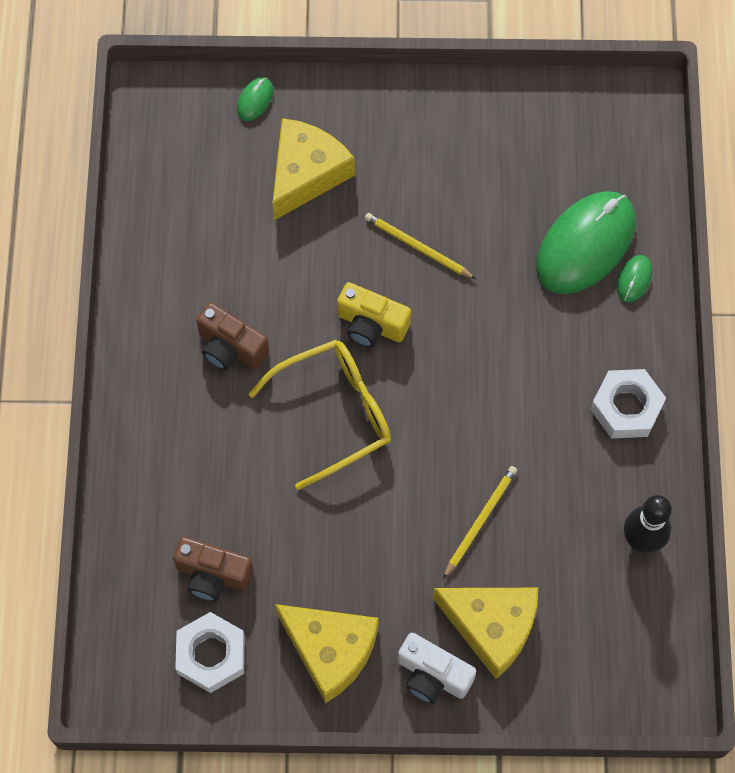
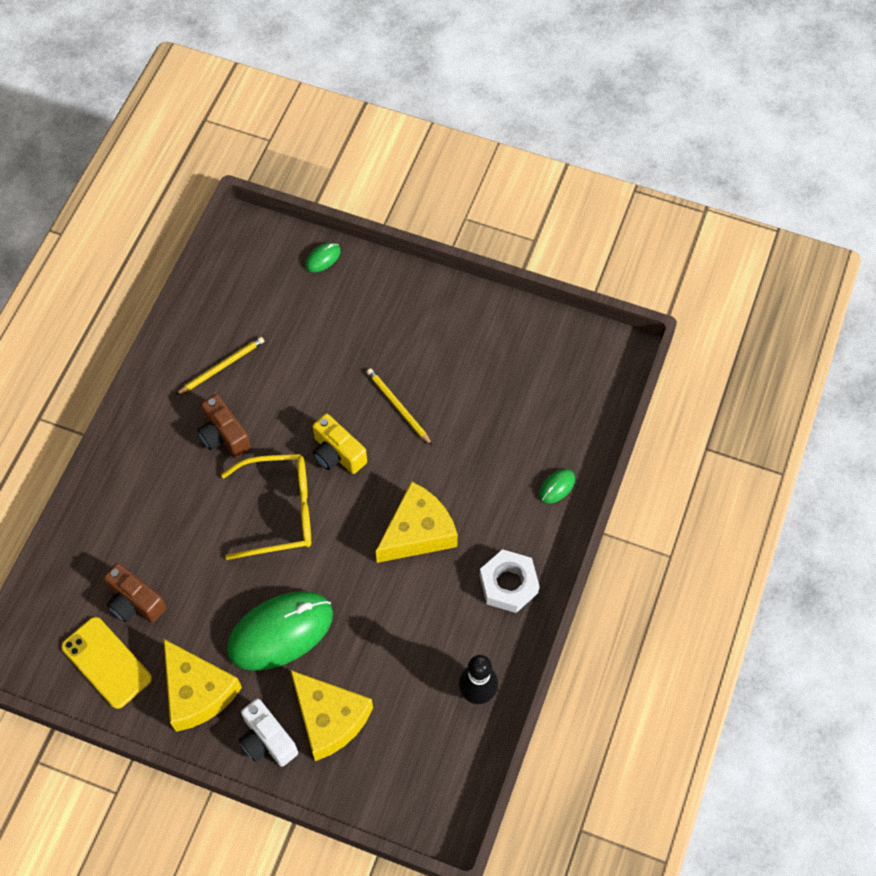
camera: 20 degrees right, 5 degrees down
white nut [175,612,245,693] -> yellow phone [61,617,152,709]
yellow cheese [272,118,355,220] -> yellow cheese moved to [376,481,458,563]
yellow pencil [443,466,517,579] -> yellow pencil moved to [176,337,264,395]
green mouse [536,191,635,294] -> green mouse moved to [227,591,333,671]

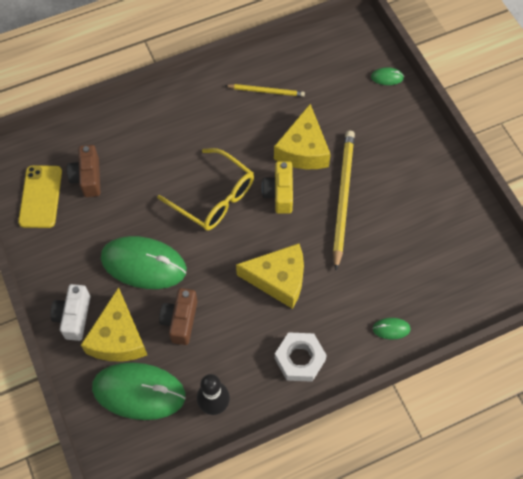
camera: 45 degrees right, 0 degrees up
yellow cheese [164,639,242,732] -> yellow cheese moved to [274,104,331,169]
brown camera [197,394,251,458] -> brown camera moved to [159,288,197,345]
yellow pencil [367,368,432,445] -> yellow pencil [333,130,355,270], size x1.83
none -> green mouse [92,362,186,420]

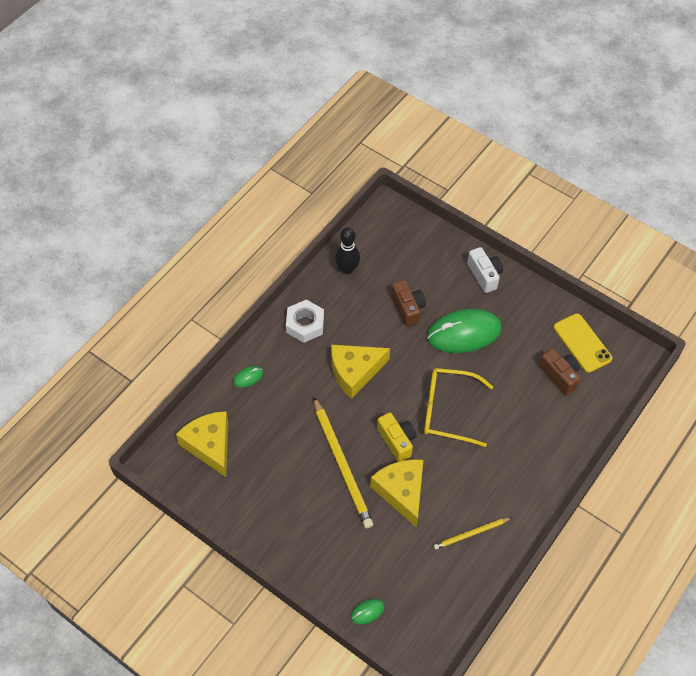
camera: 150 degrees right, 5 degrees down
yellow cheese [81,287,147,362] -> yellow cheese moved to [176,411,228,477]
green mouse [92,362,186,420] -> none

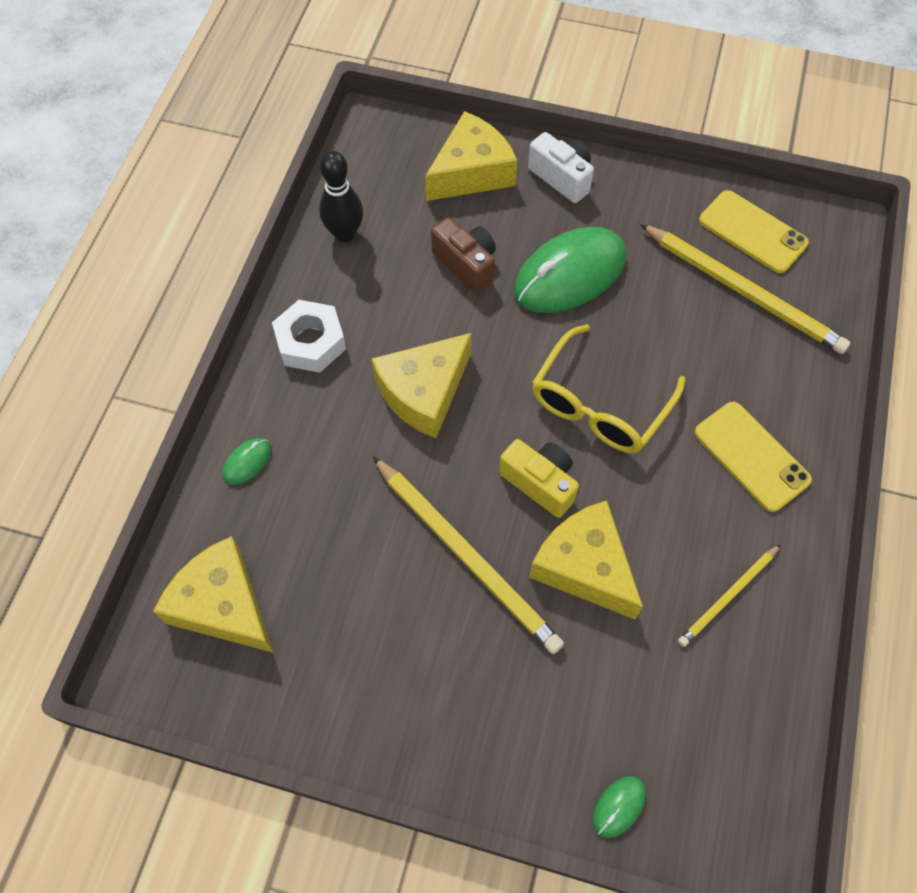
camera: 20 degrees left, 5 degrees up
yellow glasses [424,368,493,447] -> yellow glasses turned 45 degrees counterclockwise [532,324,685,453]
brown camera [539,348,581,395] -> yellow pencil [640,224,850,354]
none -> yellow cheese [425,111,517,201]
none -> yellow phone [694,402,812,512]

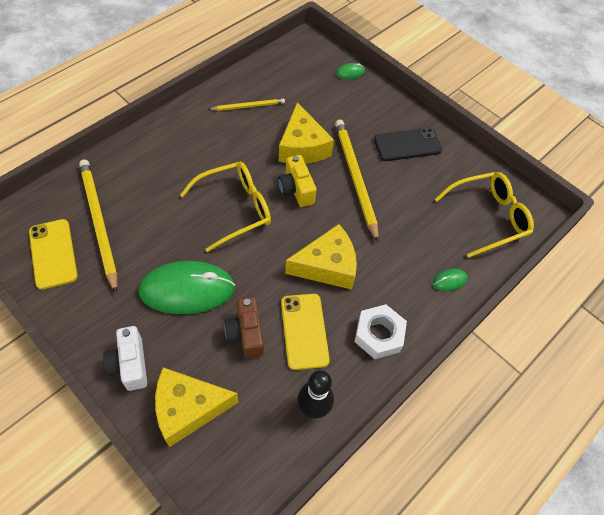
camera: 155 degrees left, 5 degrees down
yellow cheese [153,536,274,653] -> yellow glasses [435,172,534,258]
yellow phone [694,402,812,512] -> yellow phone moved to [281,294,330,370]
none -> black phone [374,128,442,161]

